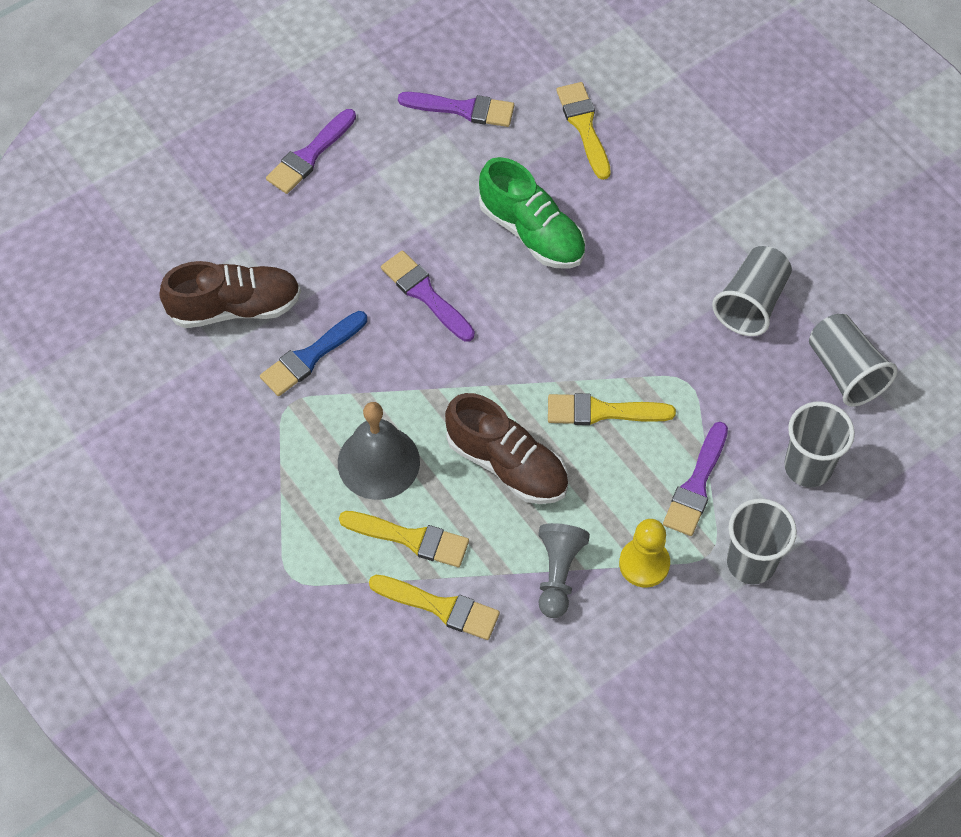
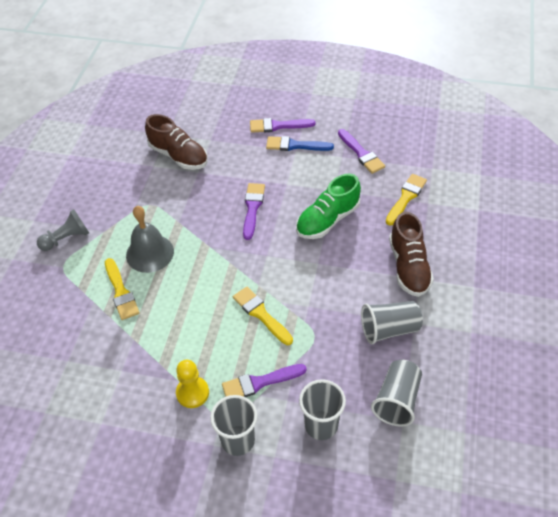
camera: 50 degrees right, 10 degrees down
blue brush [260,311,367,396] -> blue brush moved to [266,136,334,151]
yellow brush [369,575,500,640] -> none
brown shoe [445,393,568,504] -> brown shoe moved to [389,212,434,297]
green shoe [479,157,586,269] -> green shoe turned 45 degrees clockwise [296,174,361,239]
grey pawn [538,523,590,618] -> grey pawn moved to [37,209,89,251]

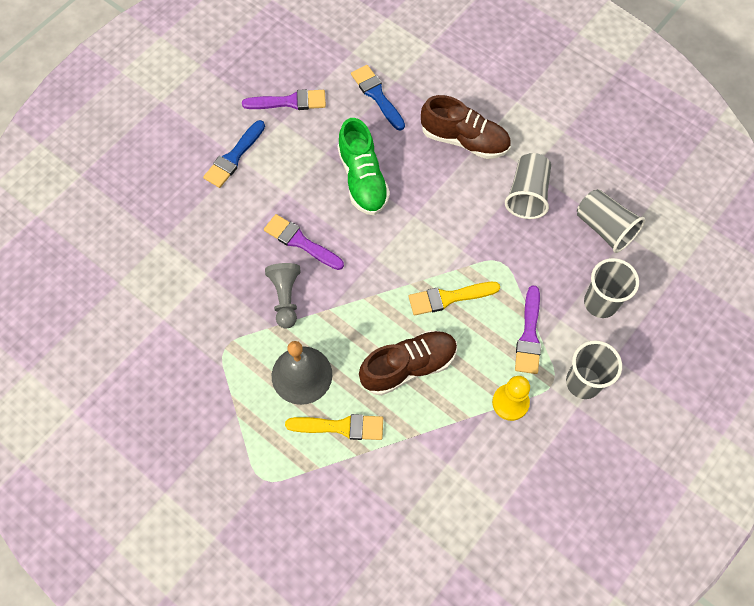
camera: 65 degrees left, 15 degrees up
grey pawn [37,209,89,251] -> grey pawn moved to [265,263,301,328]
brown shoe [145,114,208,170] -> brown shoe moved to [359,330,457,396]
purple brush [250,118,316,133] -> none
yellow brush [386,174,427,226] -> blue brush [351,65,405,131]

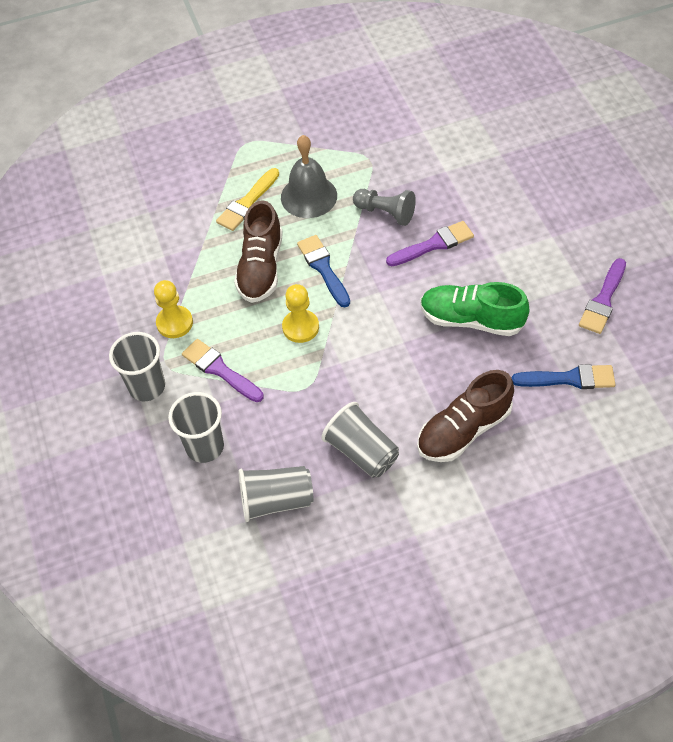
camera: 125 degrees right, 10 degrees down
blue brush [203,120,265,188] -> blue brush moved to [297,235,350,307]
yellow brush [409,282,500,315] -> yellow pawn [282,284,319,343]

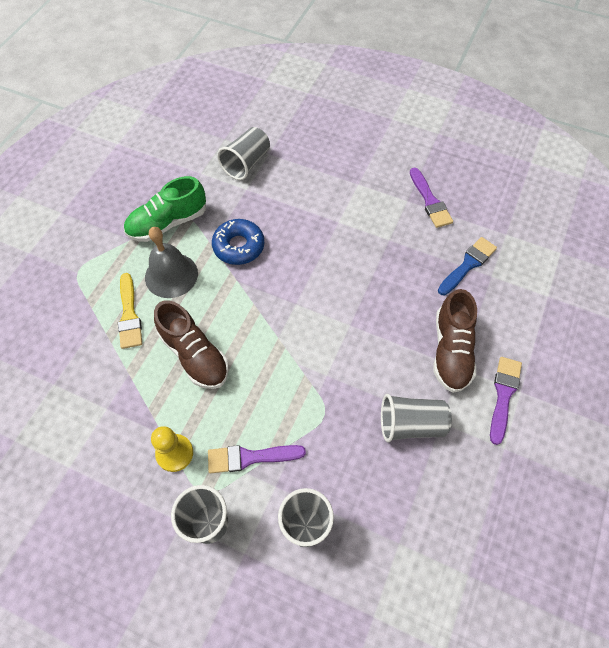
camera: 50 degrees left, 5 degrees up
grey cup [239,466,313,522] -> grey cup moved to [217,127,270,180]
yellow pawn [282,284,319,343] -> none
blue brush [297,235,350,307] -> none
grey pawn [353,189,416,226] -> blue donut [212,219,264,265]
purple brush [386,221,474,266] -> purple brush moved to [490,357,522,445]
green shoe [420,282,530,336] -> green shoe moved to [124,176,206,242]

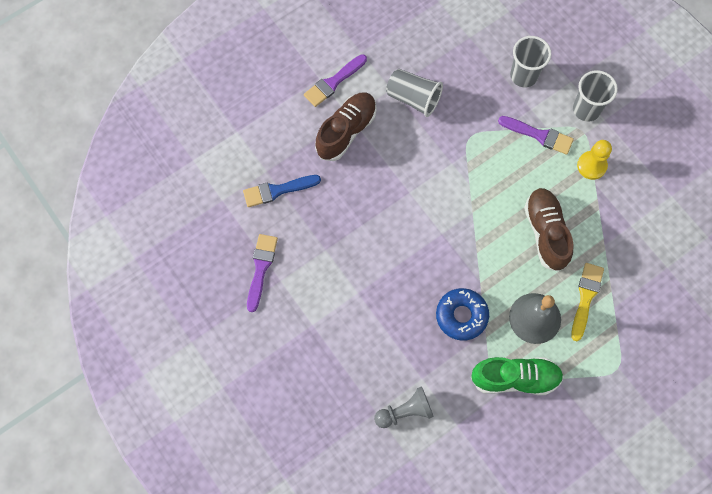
camera: 150 degrees left, 10 degrees up
grey cup [217,127,270,180] -> grey pawn [374,386,434,428]

